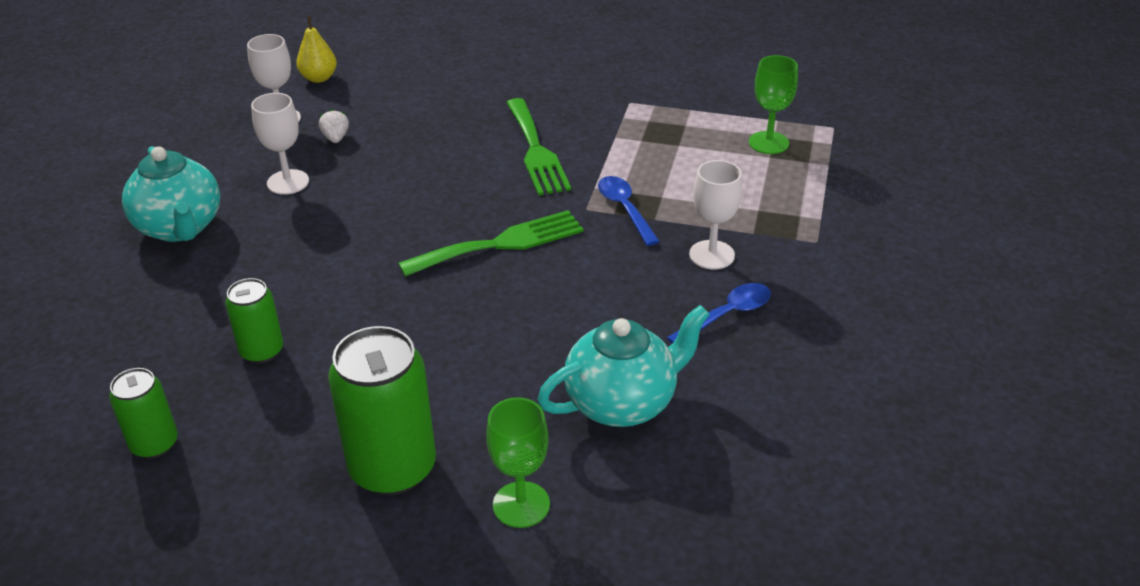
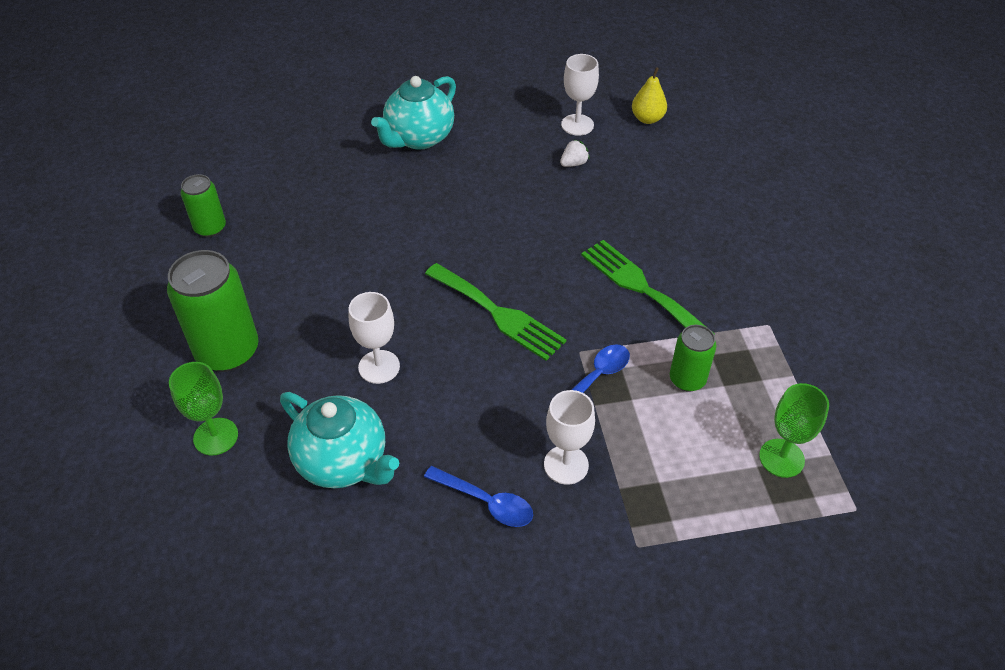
camera: 65 degrees right, 10 degrees up
green can [225,278,283,363] -> green can moved to [670,325,716,392]
white goblet [251,93,309,195] -> white goblet moved to [349,292,400,384]
green fork [506,98,571,195] -> green fork turned 90 degrees clockwise [581,240,715,335]

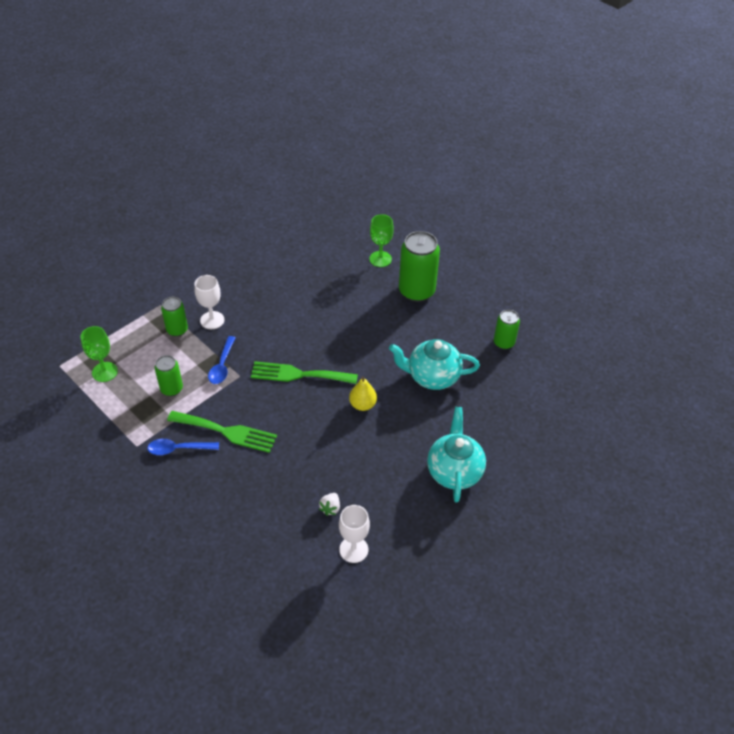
camera: 145 degrees right, 0 degrees up
turquoise teapot [280,392,399,488] -> turquoise teapot moved to [389,339,480,390]
white goblet [349,292,400,384] -> none
blue spoon [424,466,533,527] -> blue spoon moved to [147,439,219,455]
yellow pear [632,67,667,124] -> yellow pear moved to [349,376,377,411]
none -> green can [161,297,188,337]

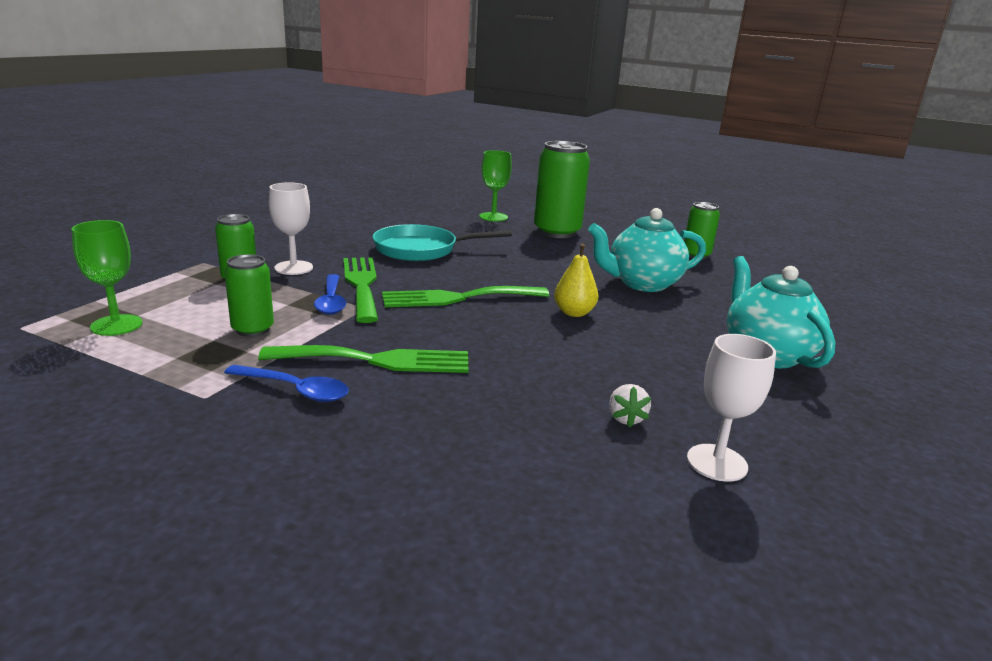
camera: 20 degrees left, 25 degrees down
blue spoon [147,439,219,455] -> blue spoon turned 135 degrees counterclockwise [224,365,349,402]
none -> green fork [343,257,378,323]
none -> turquoise pan [373,224,512,261]

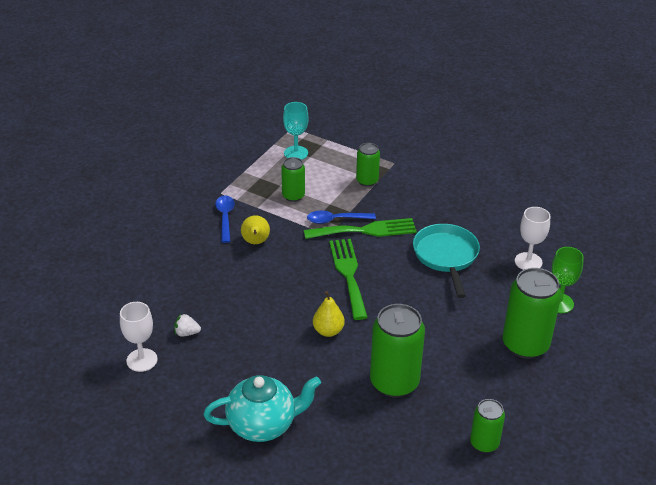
camera: 95 degrees right, 15 degrees up
green goblet [72,220,142,336] -> turquoise goblet [283,102,309,160]
blue spoon [224,365,349,402] -> blue spoon turned 150 degrees clockwise [215,196,235,243]
green fork [258,345,469,373] -> yellow pear [241,215,270,244]
white goblet [269,182,313,275] -> white goblet moved to [515,207,550,270]
turquoise teapot [588,208,706,292] -> green can [370,304,425,397]

